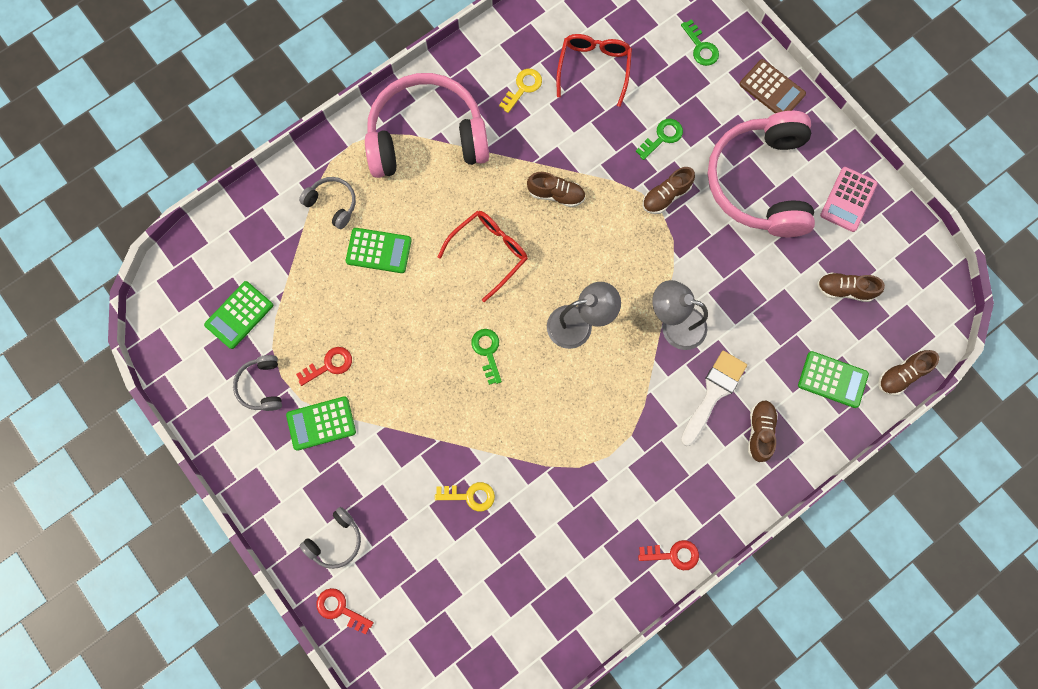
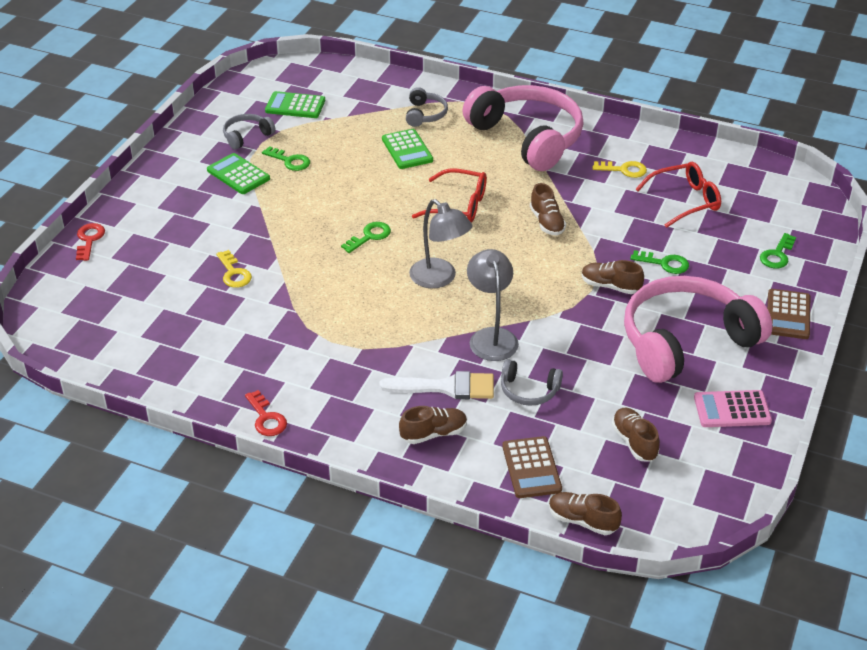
camera: 60 degrees right, 35 degrees down
red key [296,347,352,386] -> green key [262,146,310,171]
grey headphones [300,507,361,569] -> grey headphones moved to [501,359,563,406]
green calculator [798,351,869,408] -> brown calculator [502,436,562,498]

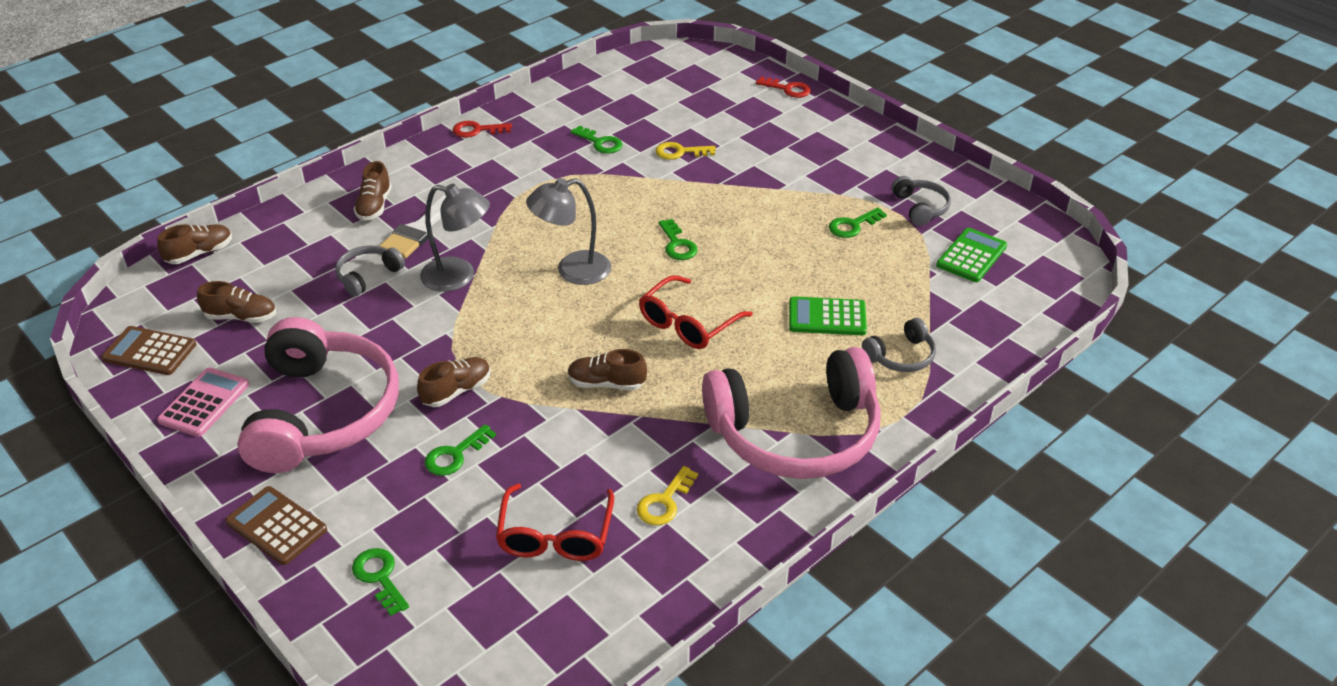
camera: 115 degrees right, 0 degrees up
green calculator [207,153,270,194] -> none
grey headphones [406,87,448,127] -> grey headphones turned 60 degrees counterclockwise [862,318,936,372]
brown calculator [502,436,562,498] -> brown calculator moved to [101,326,196,375]
none -> green key [571,126,623,154]

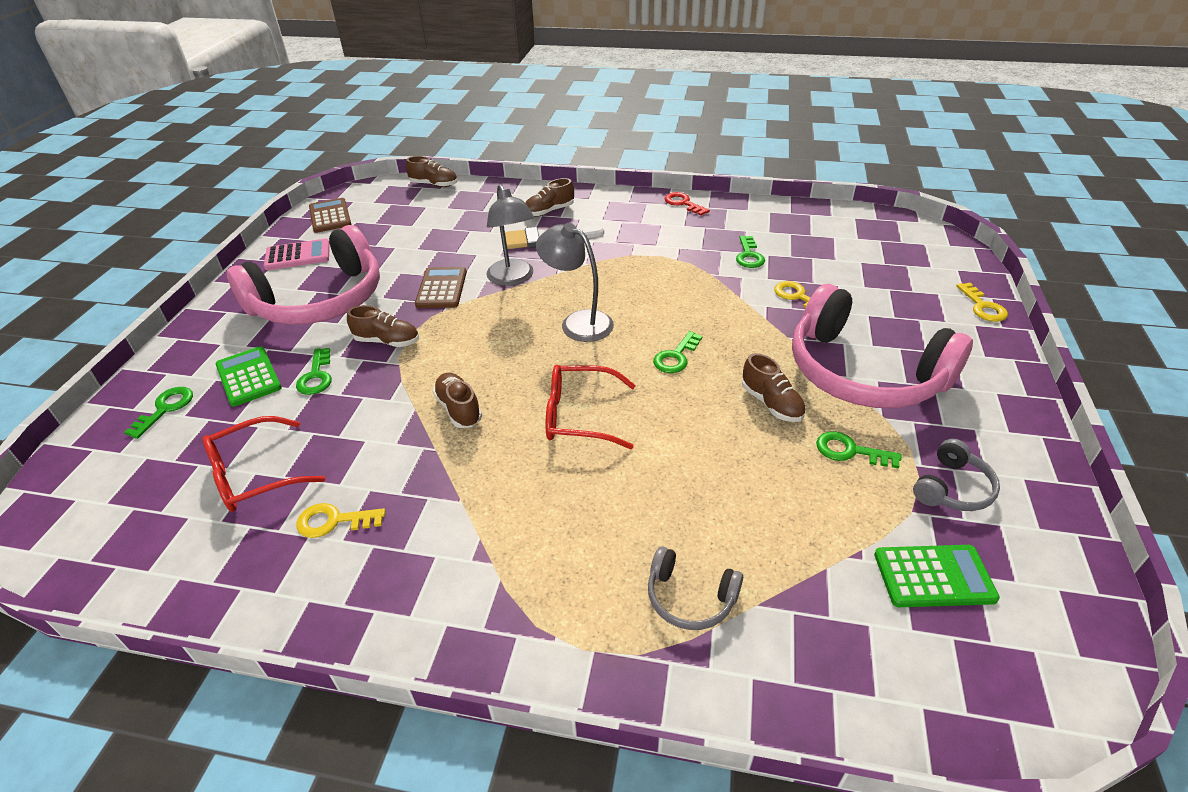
camera: 55 degrees right, 0 degrees up
brown shoe [197,281,276,323] -> brown shoe moved to [742,353,806,422]
brown calculator [225,486,327,565] -> brown calculator moved to [415,267,467,308]
grey headphones [335,245,405,296] -> none
green key [425,424,496,476] -> green key turned 105 degrees counterclockwise [296,348,332,395]
pink headphones [702,347,881,479] -> pink headphones moved to [792,284,973,408]
red key [756,76,811,98] -> yellow key [956,283,1008,322]
green calculator [789,296,867,335] -> green calculator moved to [216,346,282,407]

